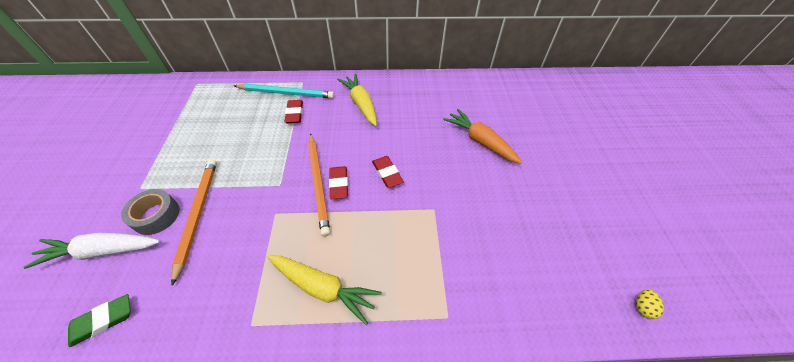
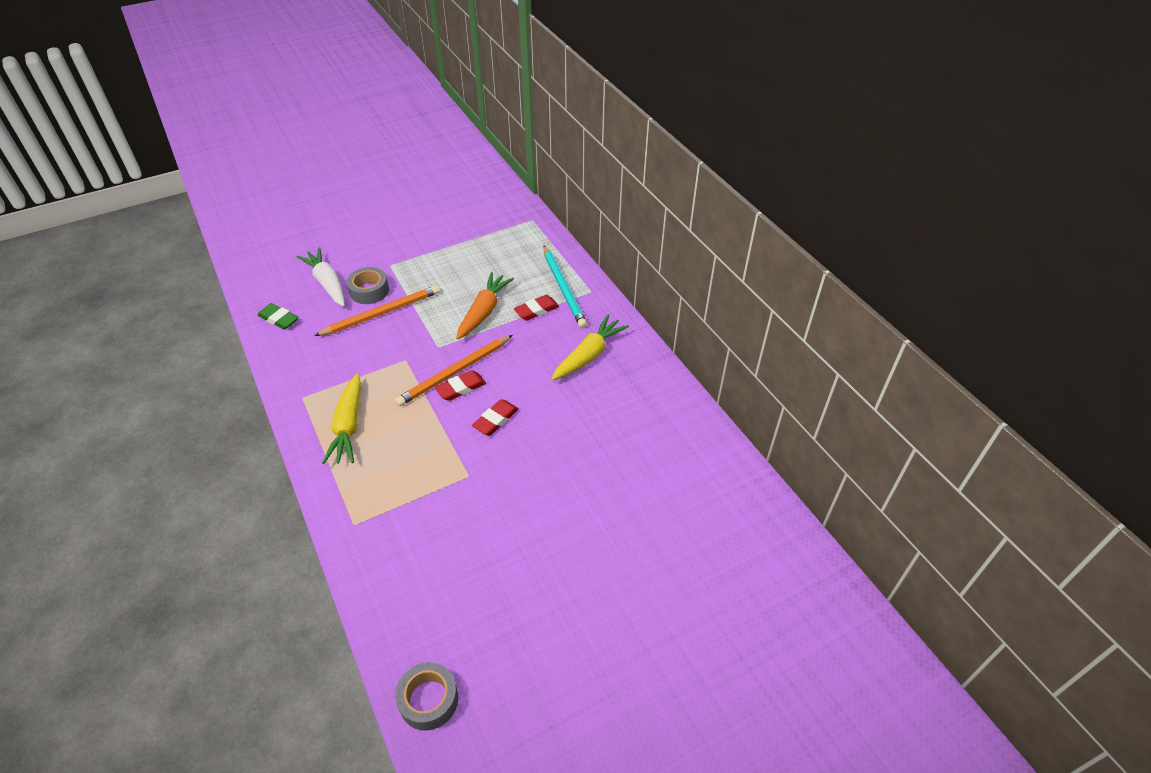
camera: 65 degrees right, 5 degrees down
orange carrot [443,109,522,164] -> orange carrot moved to [456,272,514,340]
yellow egg [636,289,664,319] -> grey tape [395,662,458,731]

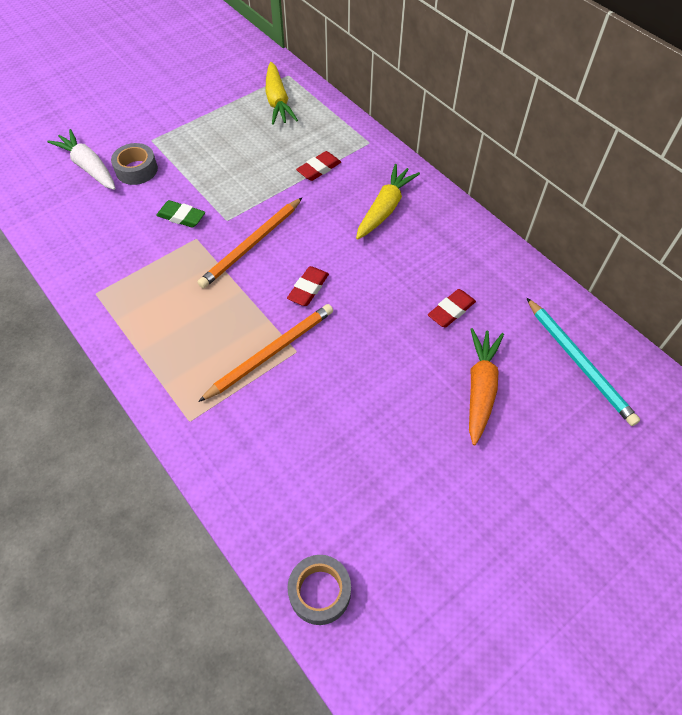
camera: 10 degrees left, 10 degrees up
green eraser [258,303,299,330] -> green eraser moved to [156,200,205,228]
orange pencil [314,285,440,336] -> orange pencil moved to [198,304,333,402]
yellow carrot [322,374,361,464] -> yellow carrot moved to [266,62,298,125]
red eraser [435,370,486,401] -> red eraser moved to [428,289,476,327]
orange carrot [456,272,514,340] -> orange carrot moved to [469,328,504,445]
turquoise pencil [543,246,587,328] -> turquoise pencil moved to [527,298,640,426]

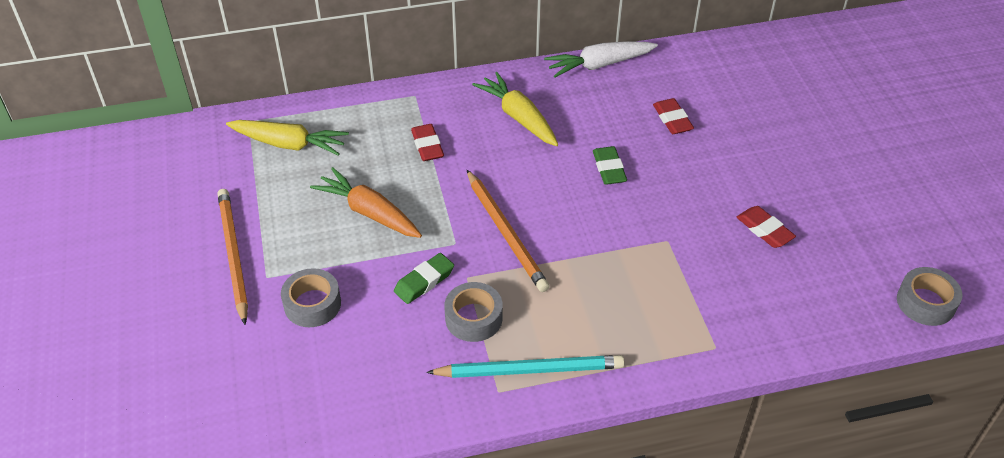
camera: 65 degrees left, 10 degrees down
white carrot [47,129,116,190] -> white carrot moved to [544,41,658,78]
orange pencil [198,304,333,402] -> orange pencil moved to [217,189,248,325]
red eraser [287,266,329,306] -> red eraser moved to [736,206,796,248]
orange carrot [469,328,504,445] -> orange carrot moved to [310,167,422,238]
turquoise pencil [527,298,640,426] -> turquoise pencil moved to [426,355,624,378]
none -> grey tape [444,282,502,342]
none -> green eraser [593,146,627,185]

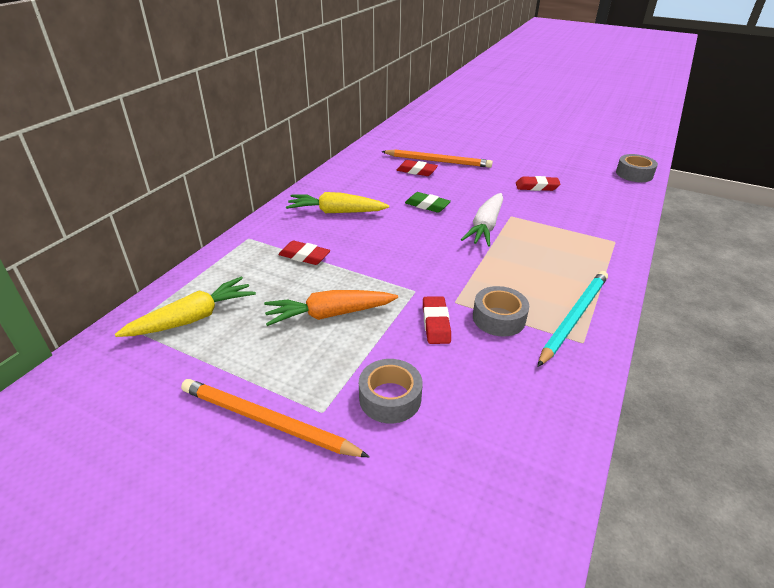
camera: 50 degrees left, 10 degrees down
green eraser [394,253,454,304] -> red eraser [423,296,451,344]
orange pencil [467,170,550,292] -> orange pencil moved to [381,149,493,168]
white carrot [544,41,658,78] -> white carrot moved to [461,193,503,247]

